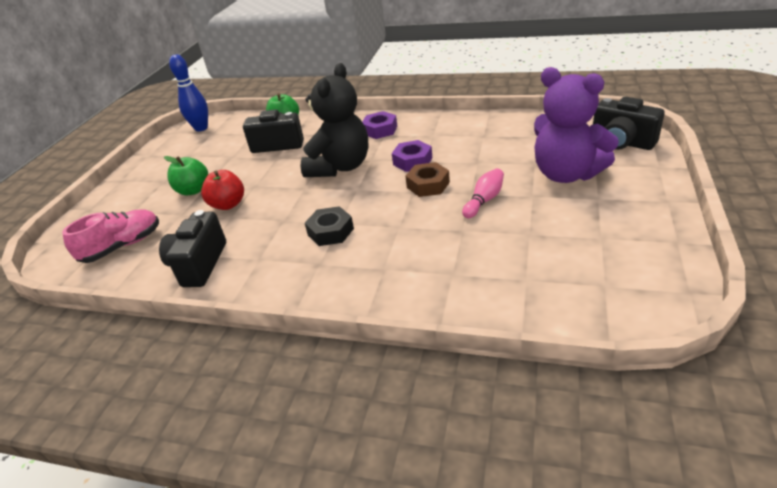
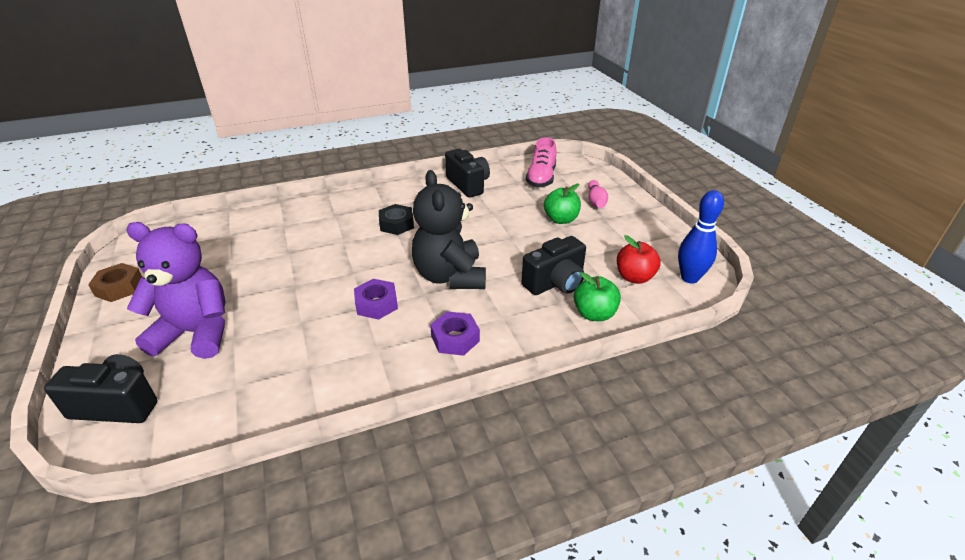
camera: 140 degrees right, 0 degrees up
red apple [201,170,244,210] -> red apple moved to [617,235,661,284]
brown nut [406,162,450,197] -> brown nut moved to [88,263,142,302]
pink bowling pin [462,168,504,218] -> pink bowling pin moved to [588,180,608,208]

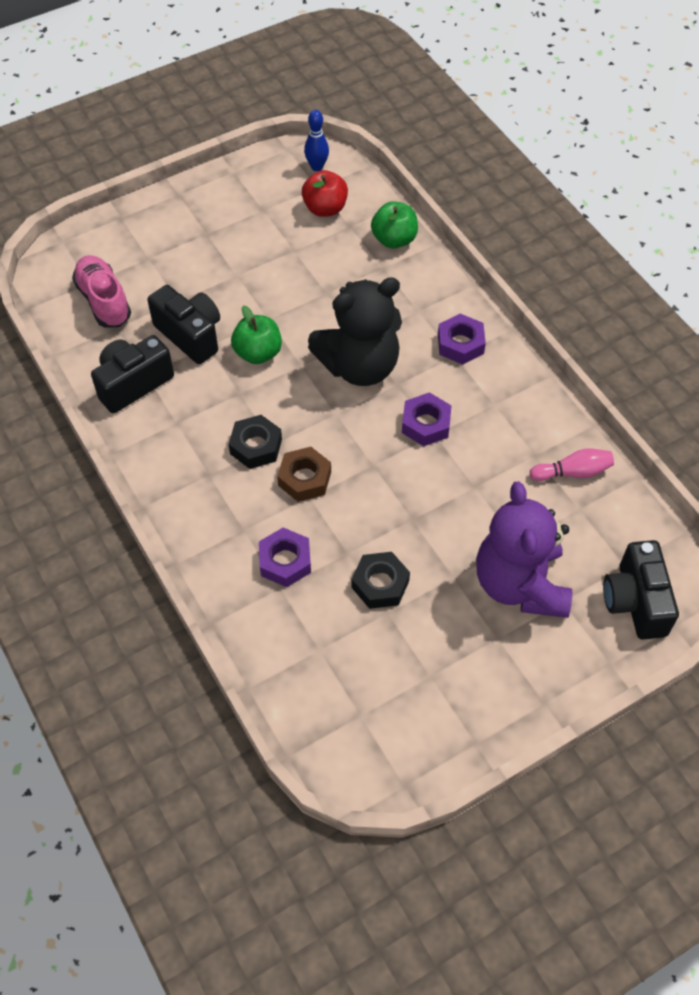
camera: 100 degrees left, 20 degrees up
brown nut [88,263,142,302] -> brown nut moved to [277,447,331,502]
black camera [521,236,586,295] -> black camera moved to [147,285,220,364]
pink shoe [526,137,556,187] -> pink shoe turned 120 degrees counterclockwise [72,255,131,328]
green apple [544,184,581,224] -> green apple moved to [231,305,282,364]
pink bowling pin [588,180,608,208] -> pink bowling pin moved to [530,448,614,481]
blue bowling pin [678,190,724,283] -> blue bowling pin [304,110,329,171], size x0.66
none -> purple nut [259,527,311,587]
none -> black nut [352,552,410,609]

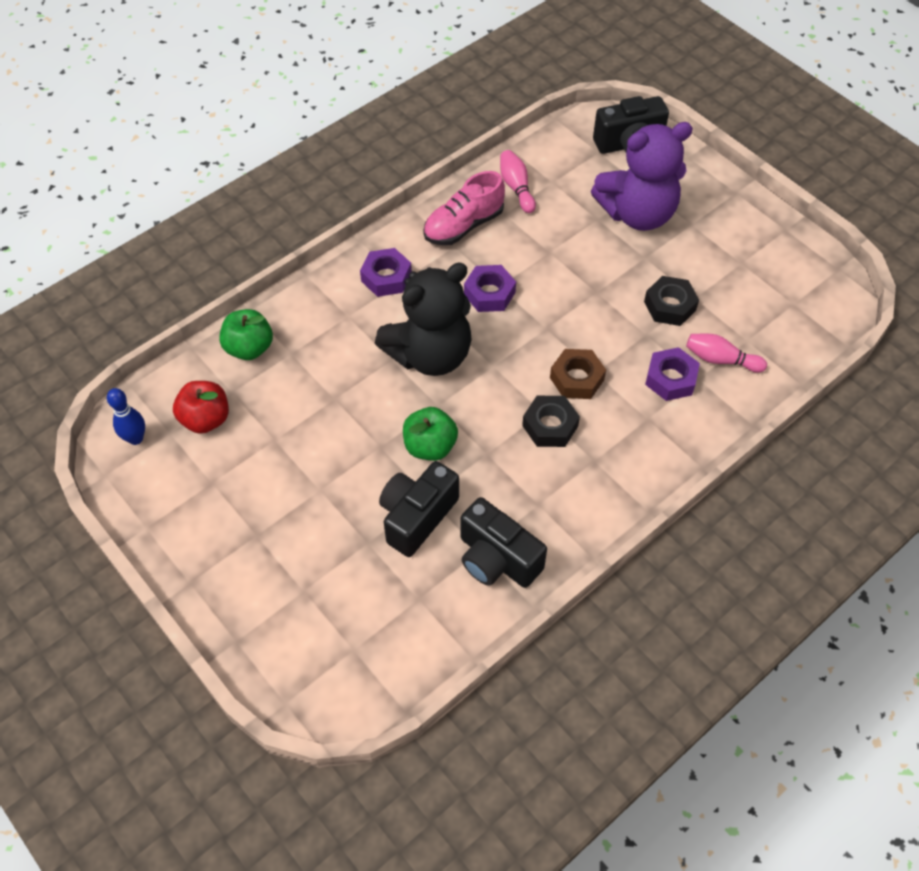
camera: 100 degrees left, 0 degrees up
pink shoe [72,255,131,328] -> pink shoe moved to [423,171,505,245]
black teddy bear [308,277,402,386] -> black teddy bear turned 90 degrees clockwise [375,263,472,376]
none -> pink bowling pin [686,334,767,373]

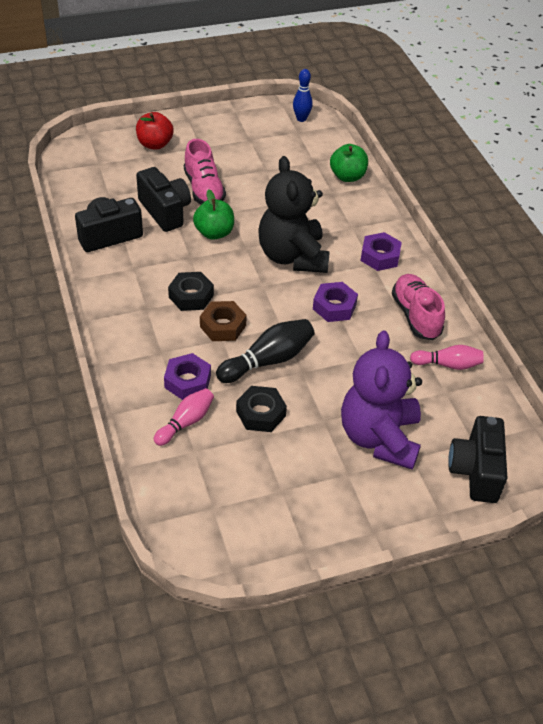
camera: 110 degrees right, 10 degrees down
red apple [173,381,229,434] -> red apple moved to [136,112,174,150]
none -> pink shoe [184,139,226,204]
none -> black bowling pin [216,319,315,383]

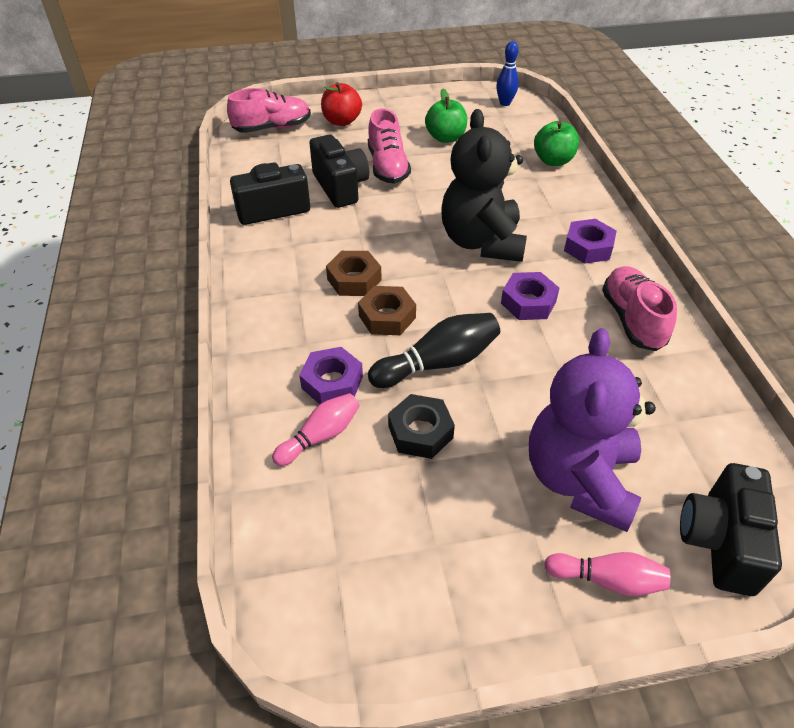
camera: 10 degrees right, 0 degrees up
black nut [168,272,214,311] -> brown nut [326,251,382,296]
green apple [193,189,234,240] -> green apple moved to [425,89,467,143]
pink bowling pin [410,345,484,370] -> pink bowling pin moved to [544,552,670,596]
none -> pink shoe [227,88,311,133]

